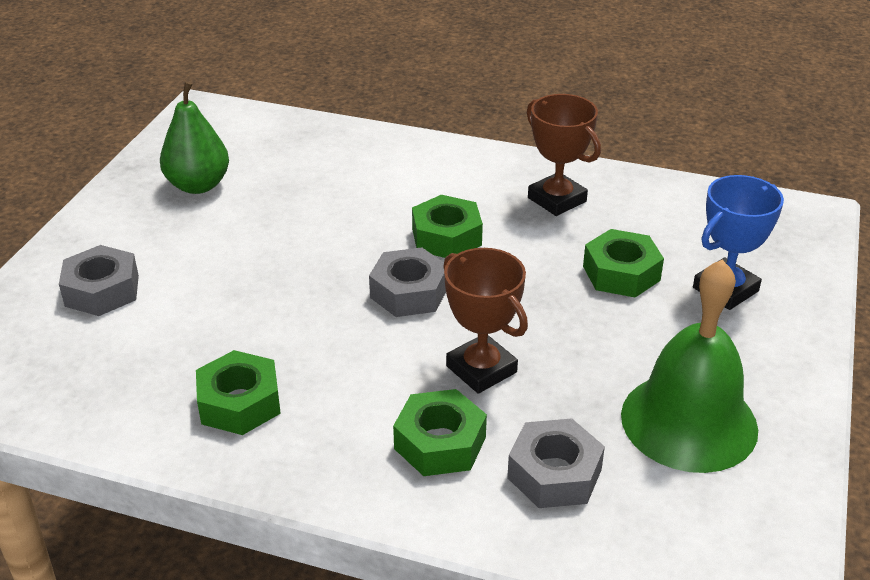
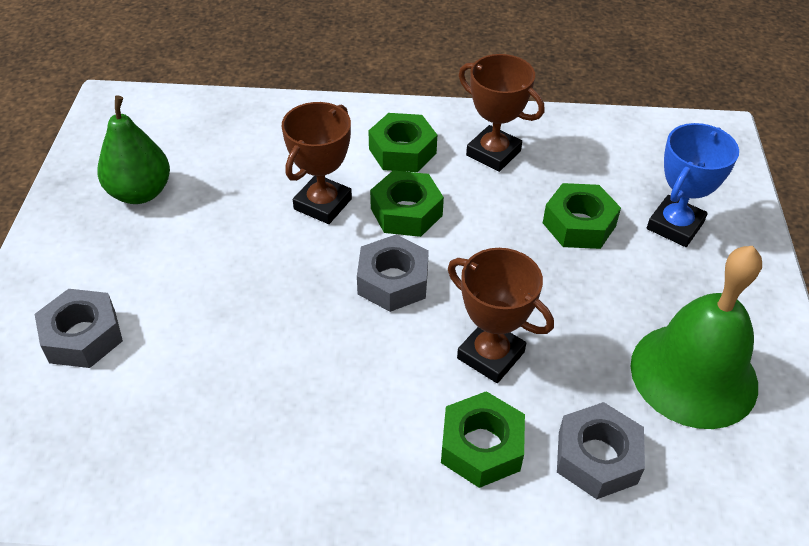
camera: 15 degrees left, 10 degrees up
green nut [196,350,281,435] -> green nut moved to [368,113,437,172]
none -> brown trophy [282,102,352,224]

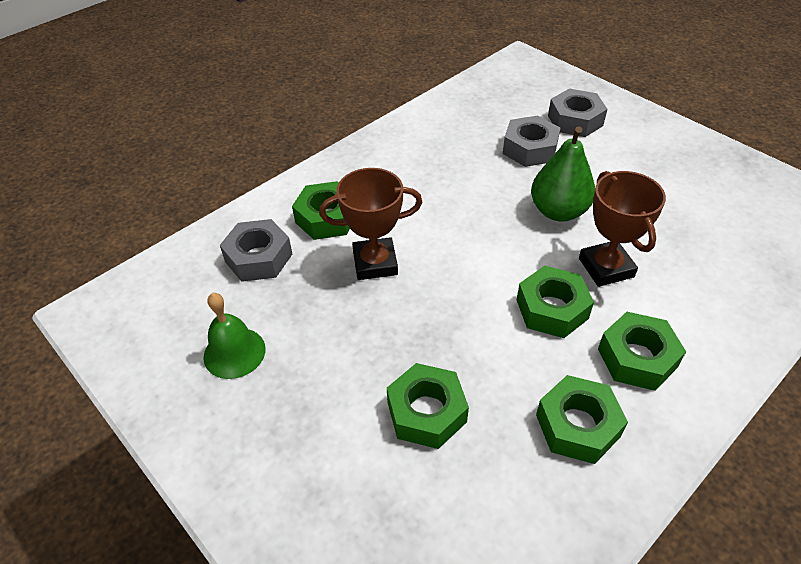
camera: 135 degrees right, 0 degrees up
green pear [97,96,170,204] -> green pear moved to [531,126,595,222]
grey nut [357,235,429,312] -> grey nut moved to [503,116,560,167]
brown trophy [459,54,544,172] -> green nut [536,375,628,464]
green bell [630,246,762,429] -> green bell [203,293,266,379], size x0.55
blue trophy [647,123,739,247] -> none

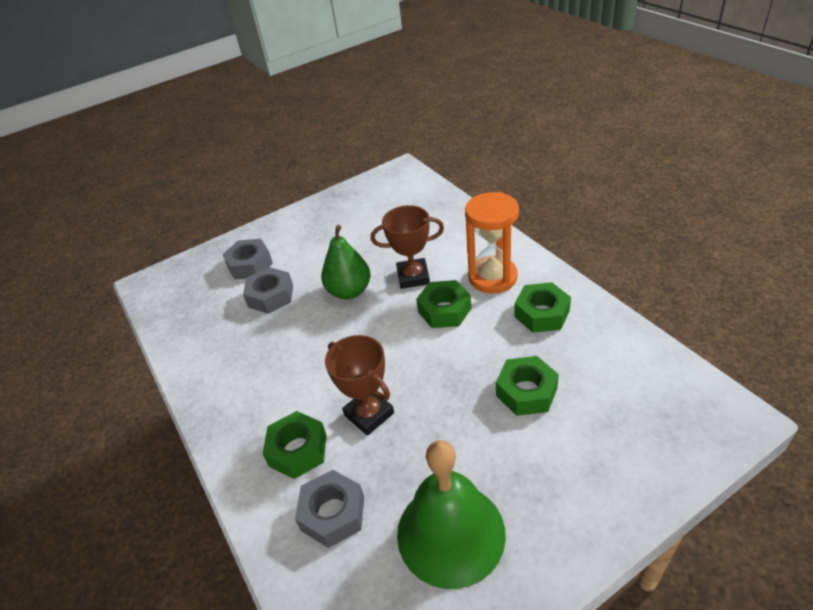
camera: 75 degrees left, 5 degrees down
green bell [203,293,266,379] -> green bell [397,440,506,589], size x1.83
brown trophy [319,168,423,280] -> brown trophy turned 45 degrees counterclockwise [325,335,394,436]
green nut [598,312,686,391] -> orange hourglass [465,192,519,294]

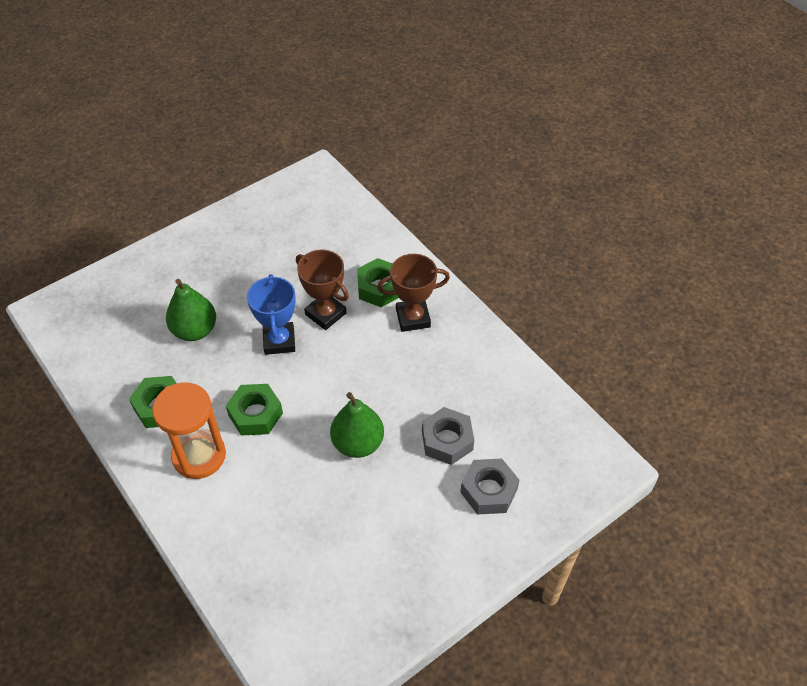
camera: 170 degrees right, 10 degrees up
grey nut [295,470,364,548] -> none
brown trophy [371,205,444,289] -> brown trophy moved to [377,254,450,332]
green bell [397,440,506,589] -> none
green nut [496,356,559,416] -> green pear [166,279,216,341]
none -> blue trophy [247,274,296,355]

